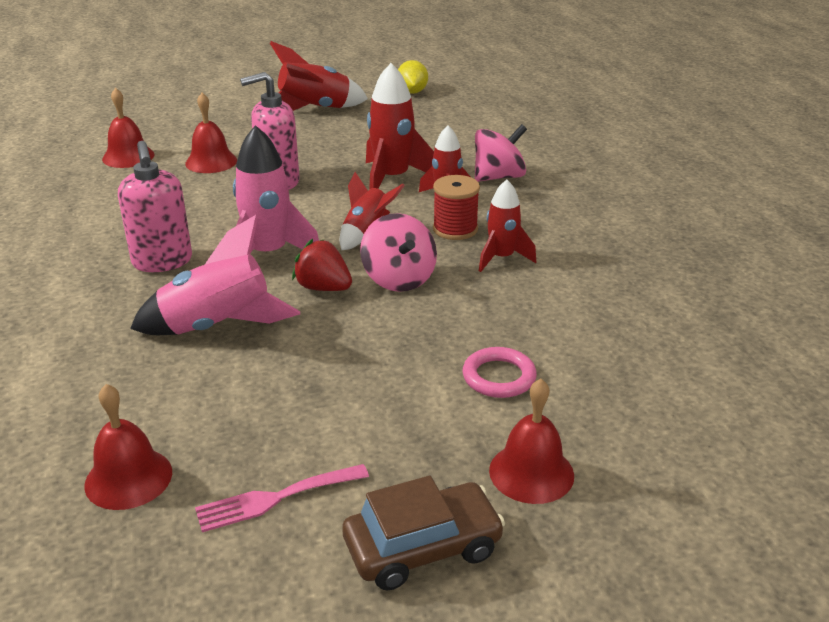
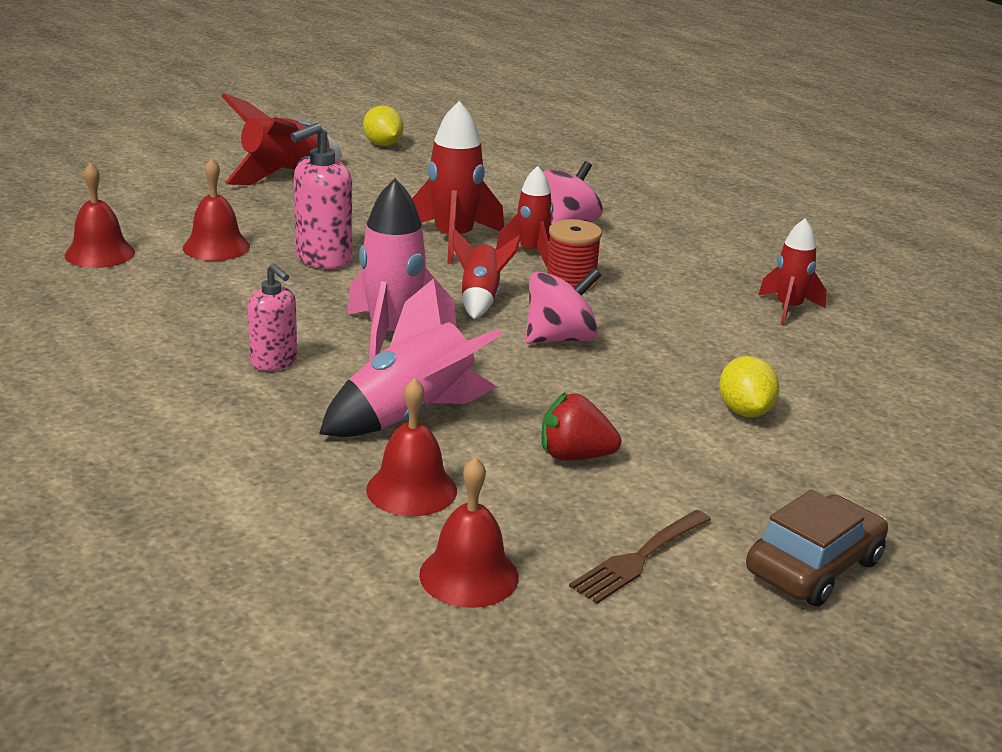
camera: 25 degrees left, 5 degrees down
pink soap dispenser [118,141,192,272] -> pink soap dispenser [248,263,297,371], size x0.66
pink fork [195,464,369,532] -> brown fork [569,510,711,604]
red strawberry [292,239,352,291] -> red strawberry moved to [542,393,621,461]
pink spinning top [360,213,437,292] -> pink spinning top turned 75 degrees counterclockwise [526,268,601,344]
pink ring [463,347,537,398] -> yellow lemon [719,356,780,417]
red rocket [479,180,536,272] -> red rocket moved to [758,218,827,325]
red bell [489,379,574,504] -> red bell moved to [366,378,457,516]

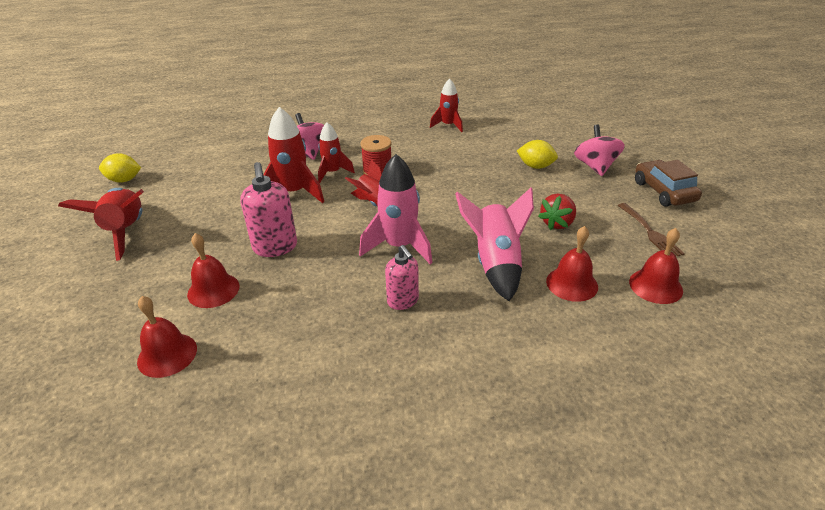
camera: 60 degrees left, 10 degrees up
pink soap dispenser [248,263,297,371] -> pink soap dispenser turned 75 degrees clockwise [385,245,419,310]
pink spinning top [526,268,601,344] -> pink spinning top moved to [574,125,625,176]

